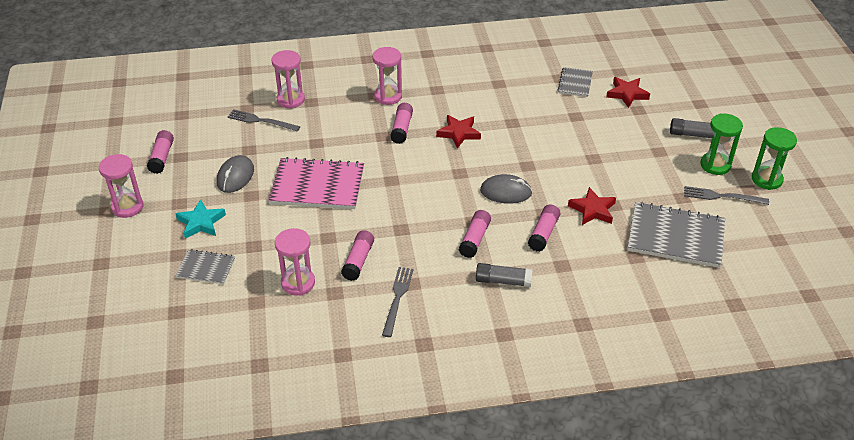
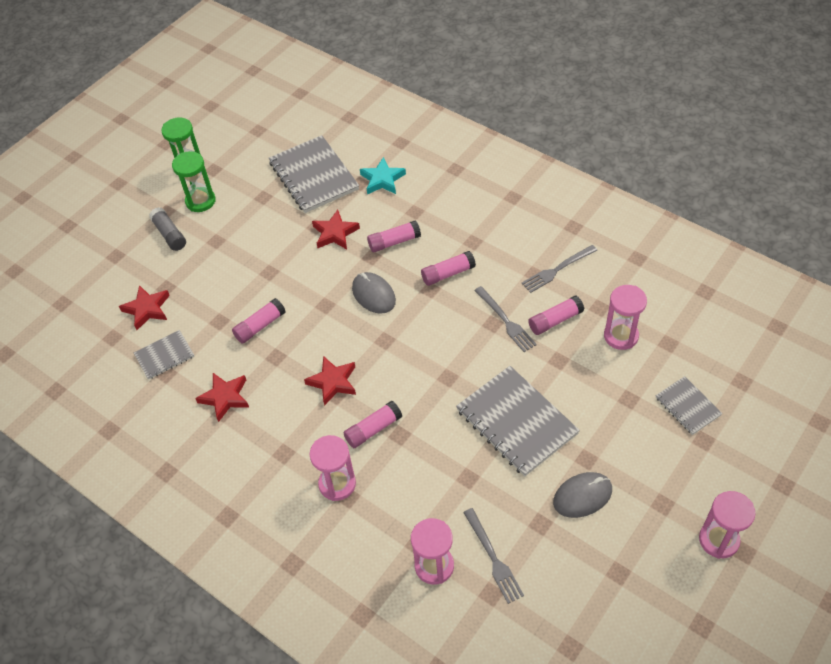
camera: 130 degrees left, 10 degrees up
pink glue stick [147,130,174,174] -> pink glue stick moved to [232,298,286,344]
turquoise star [175,199,226,239] -> turquoise star moved to [360,157,406,194]
pink notebook [269,157,364,209] -> grey notebook [456,366,580,477]
grey glue stick [476,263,533,287] -> none
grey fork [684,186,769,205] -> grey fork moved to [474,286,537,352]
none -> red star [195,373,249,422]

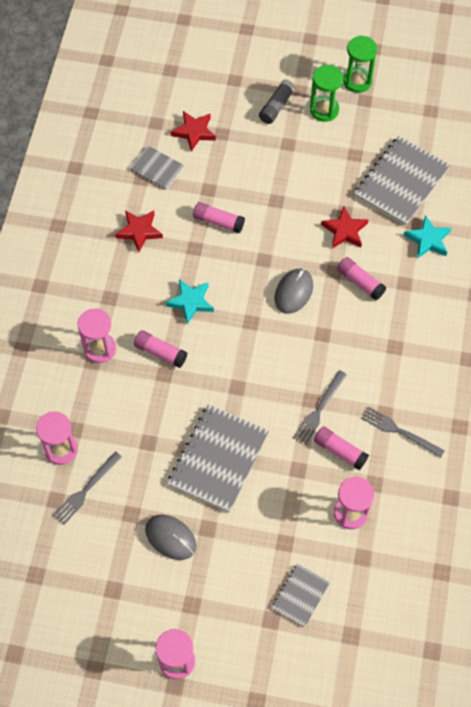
camera: 60 degrees right, 10 degrees up
red star [304,356,356,406] -> turquoise star [165,279,214,324]
pink glue stick [421,251,476,286] -> none

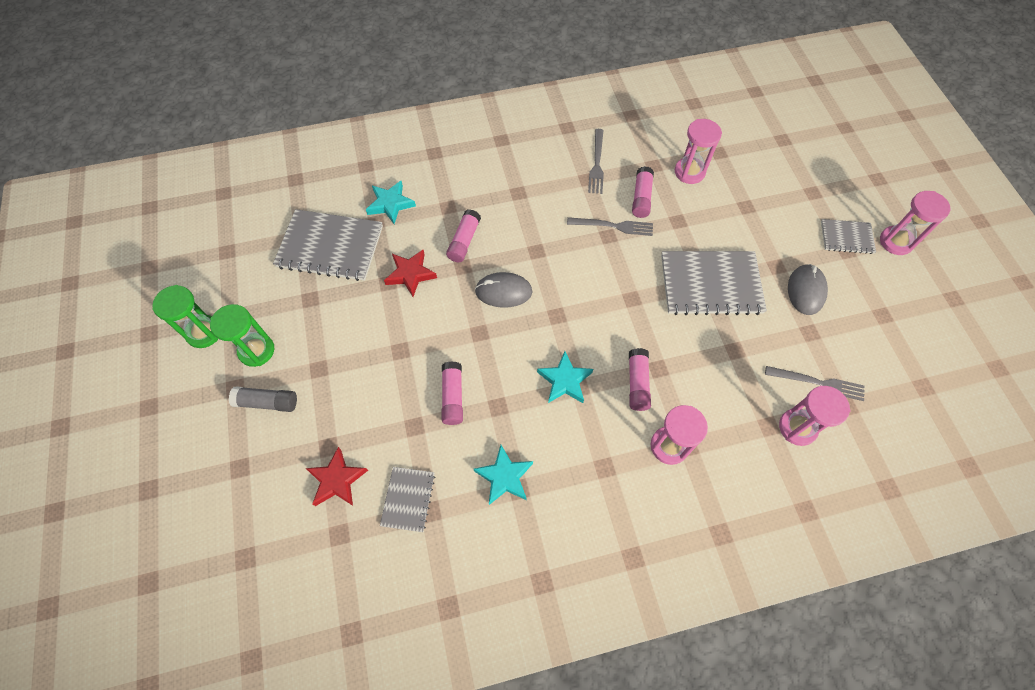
camera: 115 degrees left, 0 degrees up
red star [115,210,163,252] -> turquoise star [474,445,533,505]
grey notebook [271,563,330,627] -> grey notebook moved to [821,219,876,254]

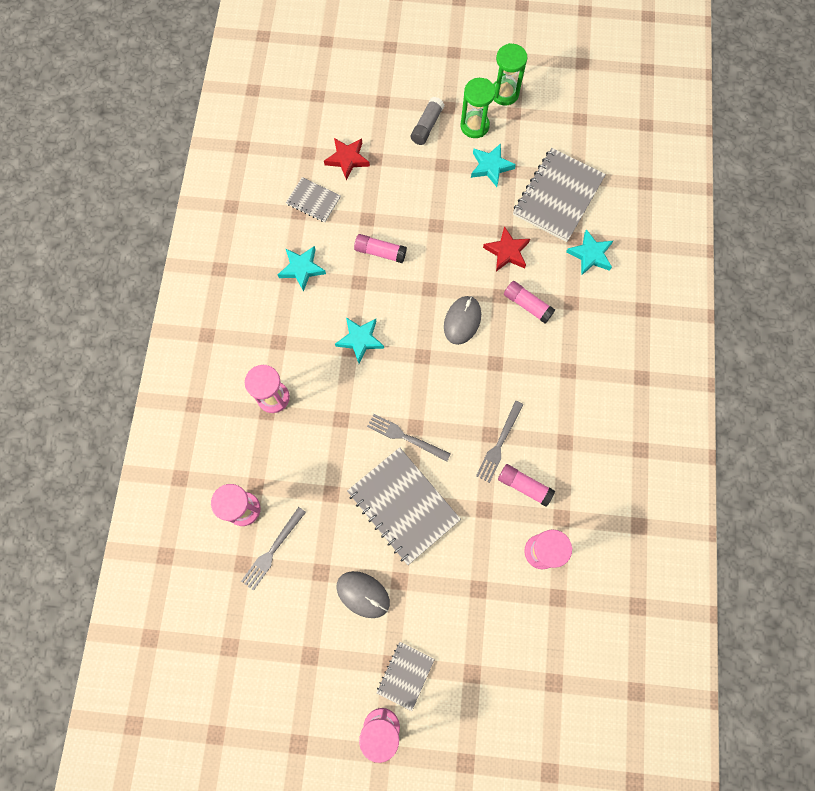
camera: 110 degrees right, 10 degrees up
grey fork [588,129,604,194] -> grey fork moved to [367,414,451,462]
pink glue stick [629,348,651,411] -> none
grey notebook [661,251,767,315] -> grey notebook turned 60 degrees counterclockwise [347,447,461,565]
none -> turquoise star [471,143,516,187]

